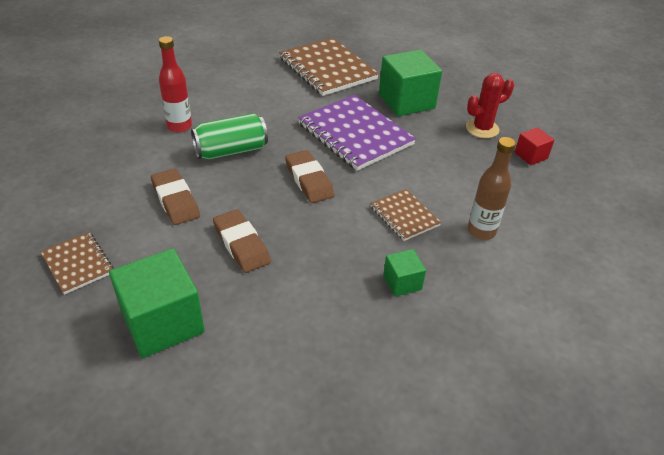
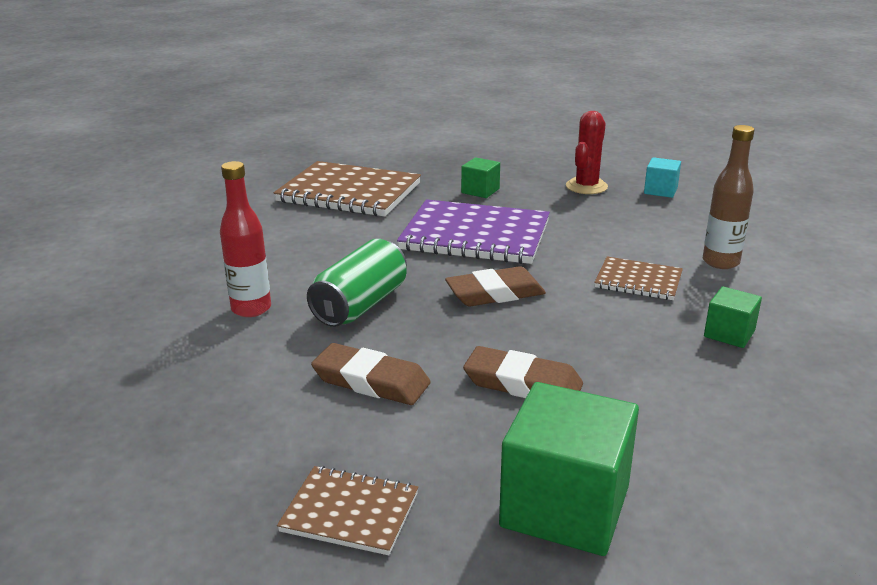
camera: 35 degrees left, 15 degrees down
brown eraser [285,150,334,203] -> brown eraser turned 45 degrees counterclockwise [445,266,546,306]
green cube [379,50,442,116] -> green cube [461,157,500,198], size x0.50
red cube [515,127,554,165] -> turquoise cube [644,157,681,198]

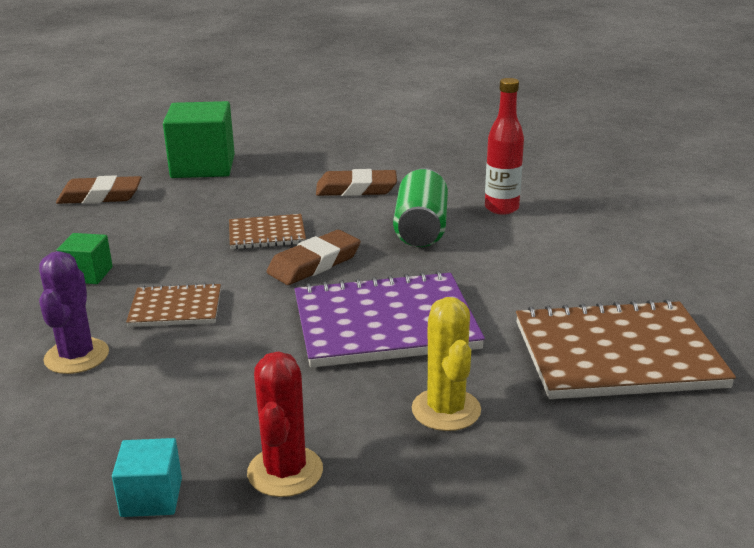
camera: 155 degrees right, 0 degrees up
brown notebook [277,466,418,555] -> brown notebook moved to [229,214,306,249]
green cube [461,157,500,198] -> yellow cactus [412,297,481,431]
brown eraser [463,346,583,398] -> brown eraser moved to [56,175,142,204]
brown bottle [703,125,754,269] -> purple cactus [39,251,109,374]

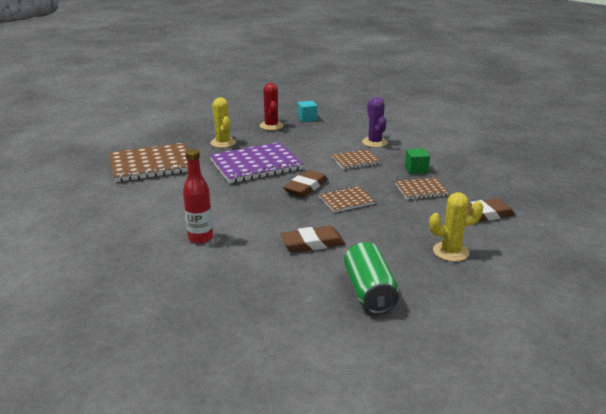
camera: 165 degrees right, 0 degrees up
green cube [163,101,235,178] -> yellow cactus [429,192,483,262]
green can [393,168,448,247] -> green can moved to [344,242,399,314]
none -> brown notebook [395,178,449,200]

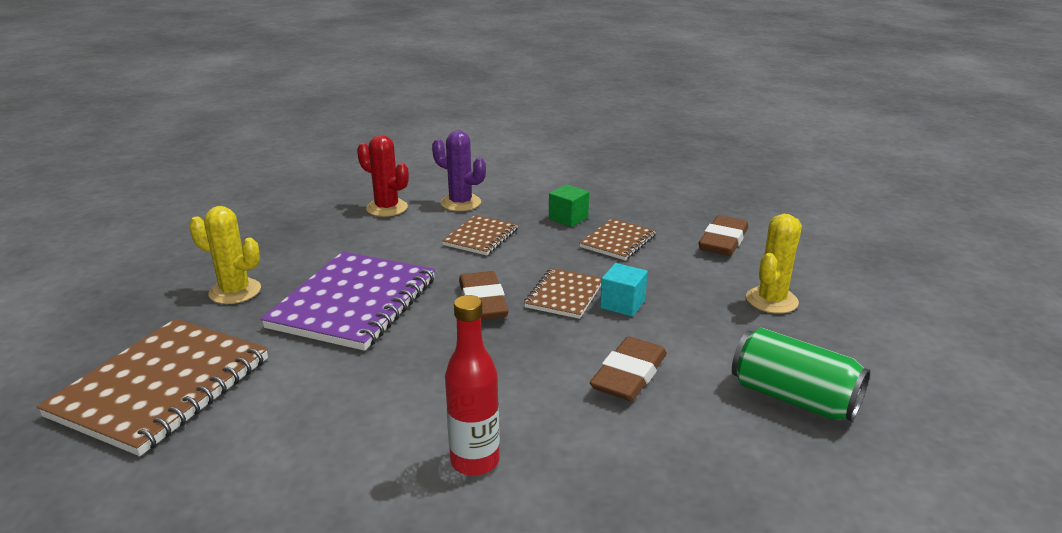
camera: 45 degrees left, 0 degrees up
red cactus [260,83,284,130] -> red cactus moved to [357,135,409,217]
turquoise cube [297,100,317,122] -> turquoise cube moved to [600,263,648,317]

